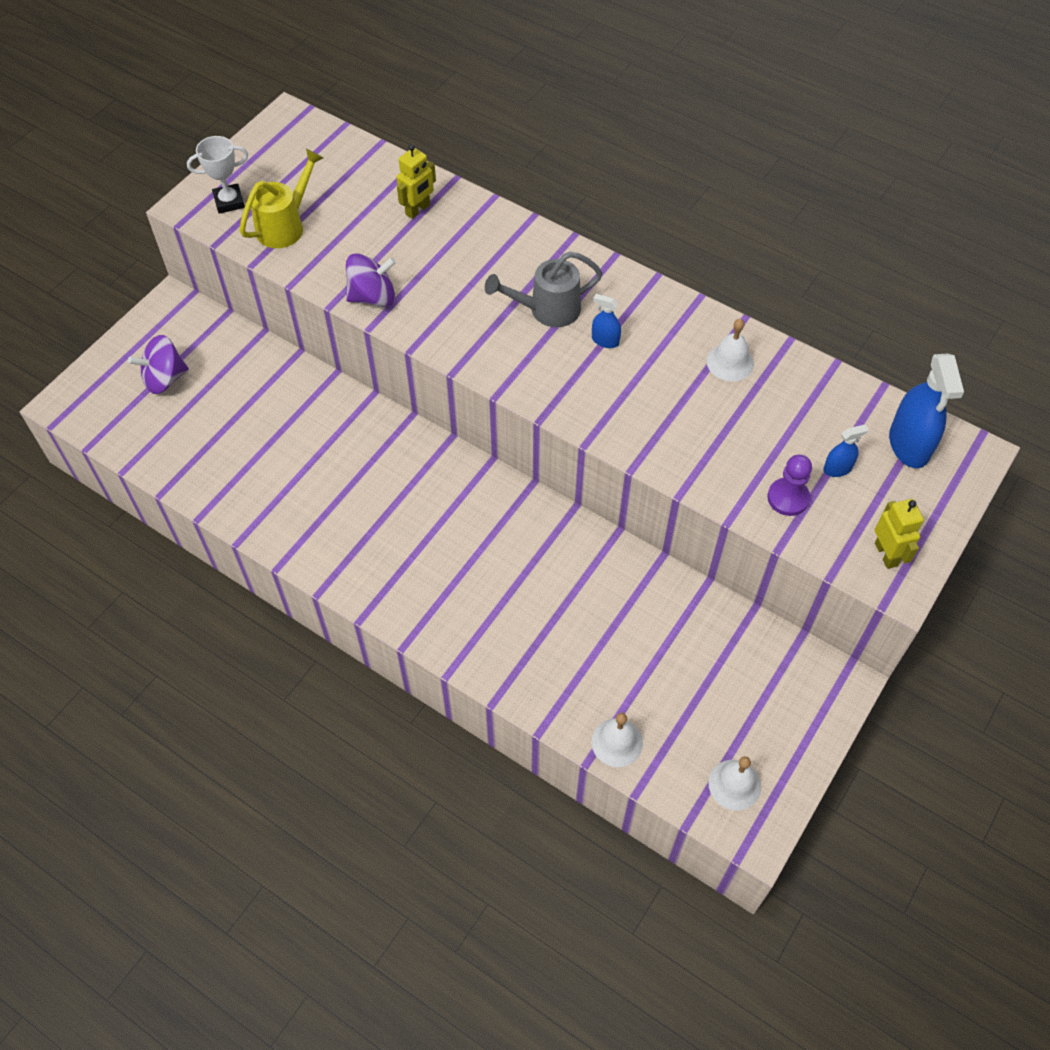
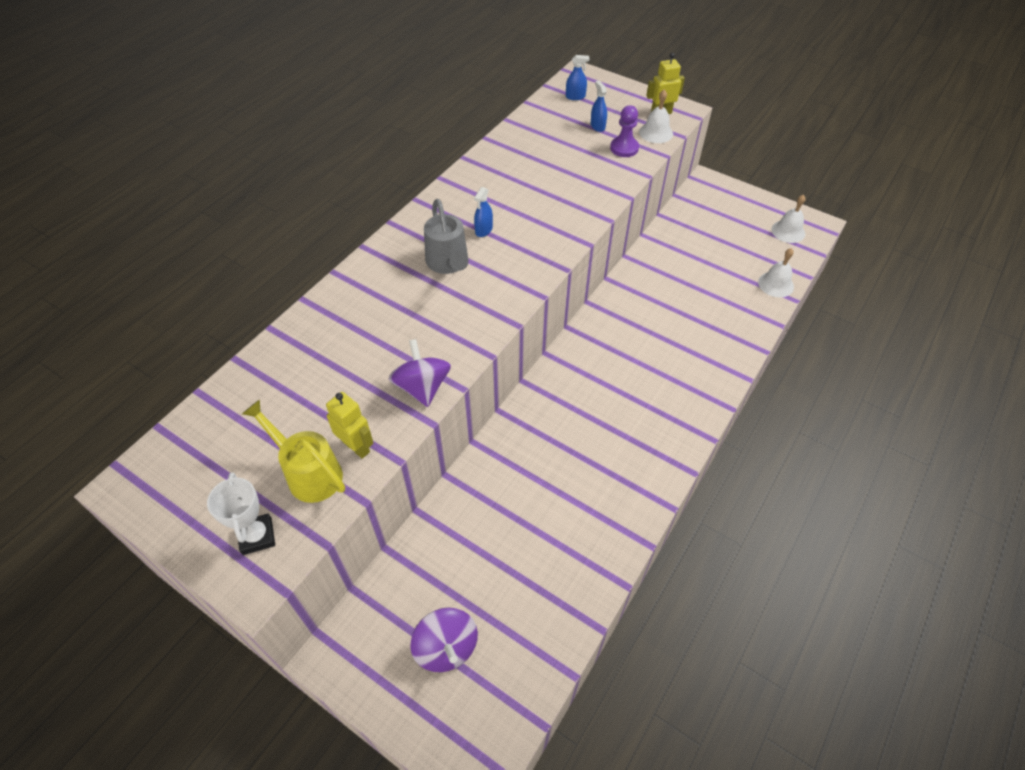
camera: 90 degrees left, 5 degrees down
yellow robot [397,144,436,219] -> yellow robot moved to [326,392,373,459]
white bell [707,319,754,381] -> white bell moved to [639,90,673,143]
blue spray bottle [889,354,964,468] -> blue spray bottle [566,55,589,100], size x0.50

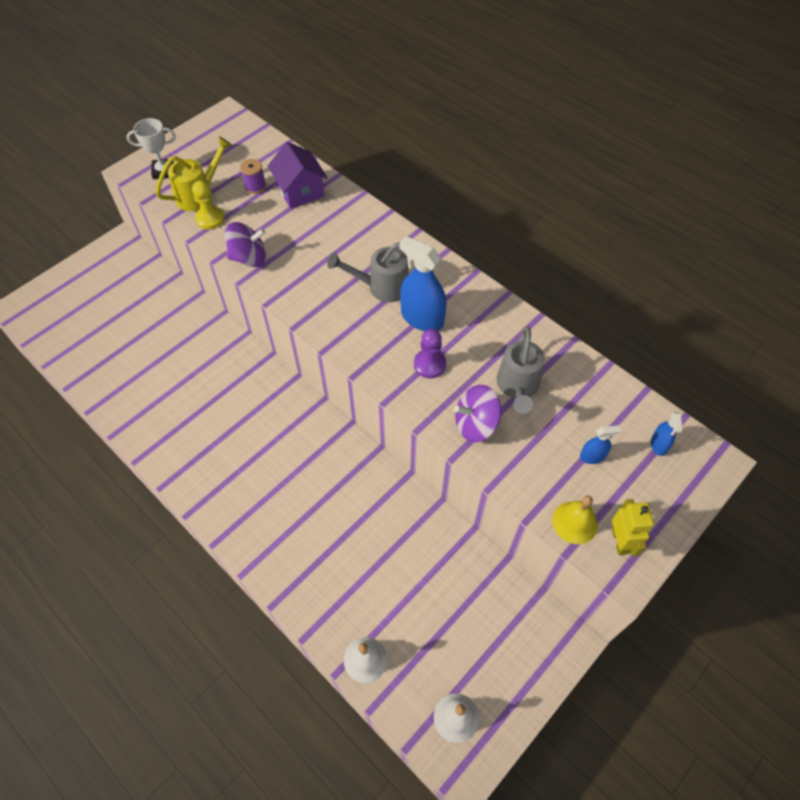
camera: 100 degrees right, 5 degrees up
yellow robot [326,392,373,459] -> yellow pawn [192,181,224,230]
purple spinning top [411,608,478,672] -> purple spinning top moved to [454,385,501,442]
blue spray bottle [474,187,493,237] -> blue spray bottle [399,236,447,331], size x2.00
purple pawn [610,105,639,157] -> purple pawn moved to [414,329,446,378]
white bell [639,90,673,143] -> yellow bell [552,495,598,544]
none -> purple spool [240,159,266,194]
none -> purple house [268,142,328,209]
none -> grey watering can [497,326,545,414]

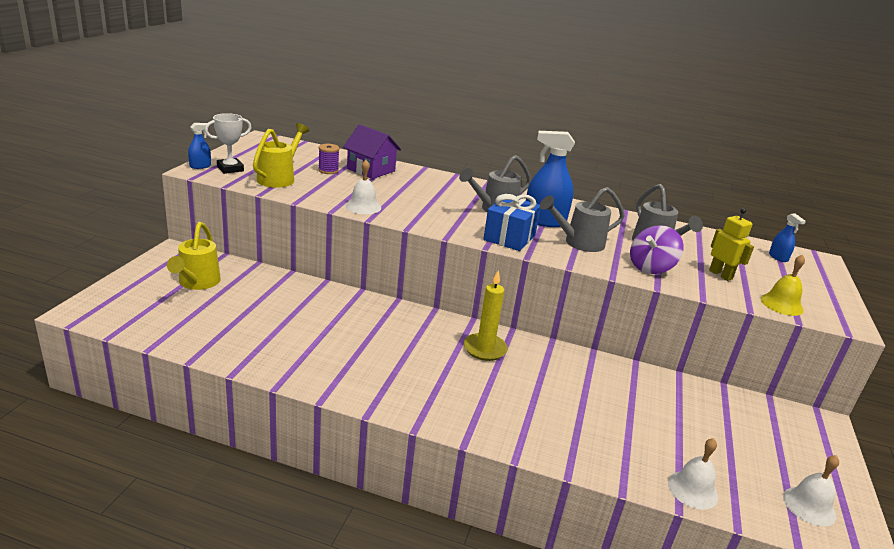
camera: 30 degrees left, 30 degrees down
yellow pawn [192,181,224,230] -> none
purple spinning top [225,222,266,267] -> white bell [346,160,381,214]
purple pawn [414,329,446,378] -> grey watering can [540,187,624,252]
blue spray bottle [580,425,621,464] -> blue spray bottle moved to [188,123,211,169]
yellow robot [612,499,654,556] -> yellow robot moved to [709,208,754,281]
none -> yellow watering can [167,222,221,290]
none -> yellow candle [464,270,508,361]
none -> blue gift [483,194,541,251]

